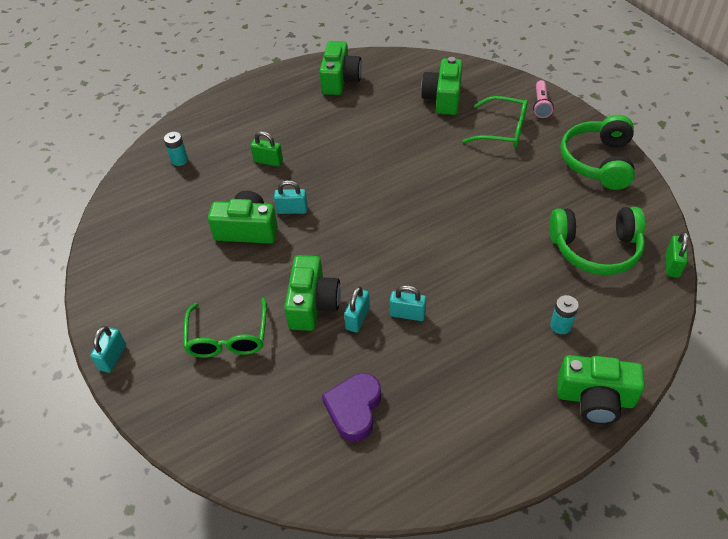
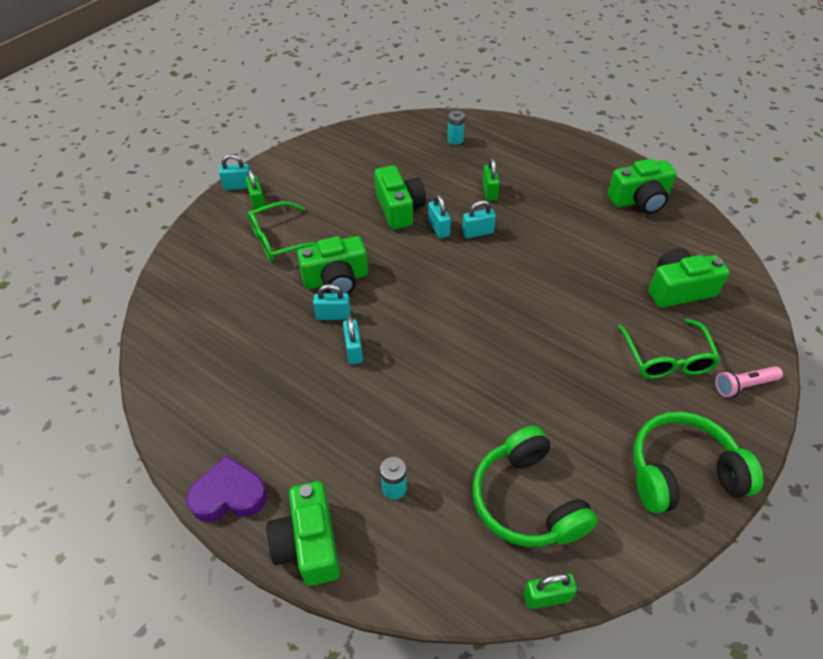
camera: 65 degrees right, 0 degrees up
purple heart [322,373,381,442] -> purple heart moved to [186,455,267,522]
none -> green padlock [245,169,266,210]
none -> turquoise padlock [462,200,496,238]

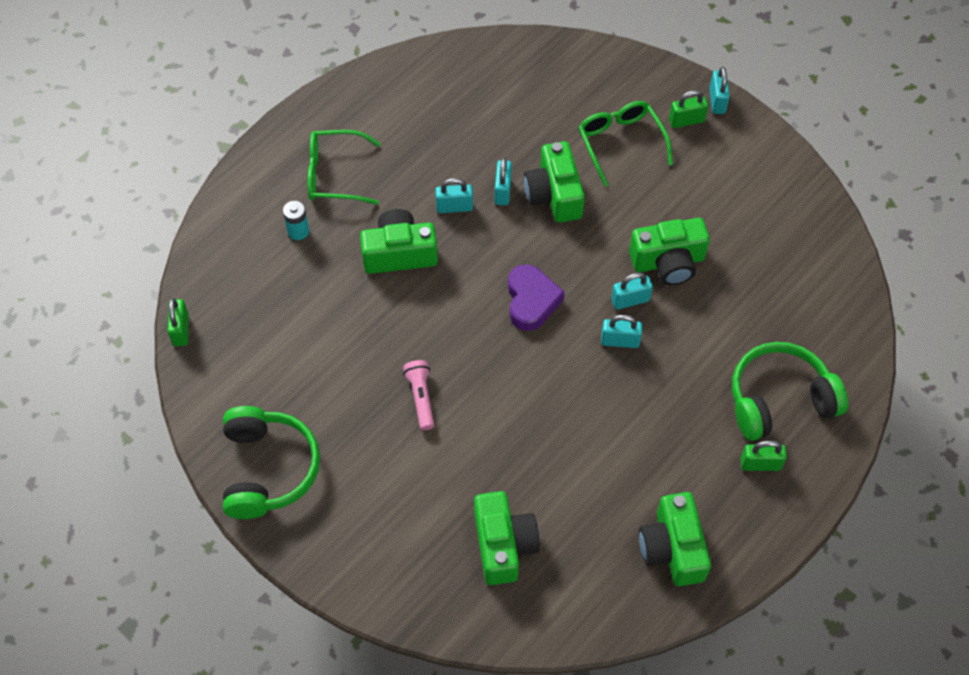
camera: 95 degrees right, 10 degrees up
purple heart [186,455,267,522] -> purple heart moved to [508,264,565,331]
green camera [266,481,340,586] -> green camera moved to [360,209,438,274]
turquoise battery [447,111,465,145] -> none
turquoise padlock [462,200,496,238] -> turquoise padlock turned 75 degrees counterclockwise [601,315,642,348]
green headphones [472,426,598,547] -> green headphones moved to [732,342,848,441]
green padlock [482,158,500,201] -> green padlock moved to [740,440,787,471]
green glasses [618,319,721,379] -> green glasses moved to [308,130,381,205]
pink flashlight [715,366,783,397] -> pink flashlight moved to [403,360,434,430]

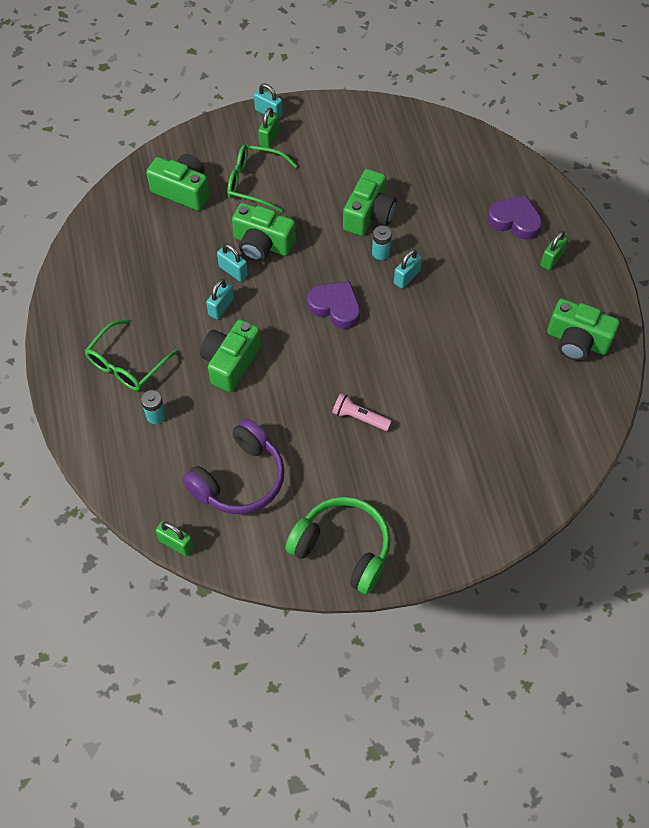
camera: 55 degrees left, 0 degrees up
green camera [474,491,540,585] -> green camera moved to [146,154,210,210]
turquoise padlock [611,272,653,310] -> turquoise battery [372,226,392,260]
green headphones [732,342,848,441] -> purple heart [487,195,542,240]
none -> purple headphones [182,419,285,514]

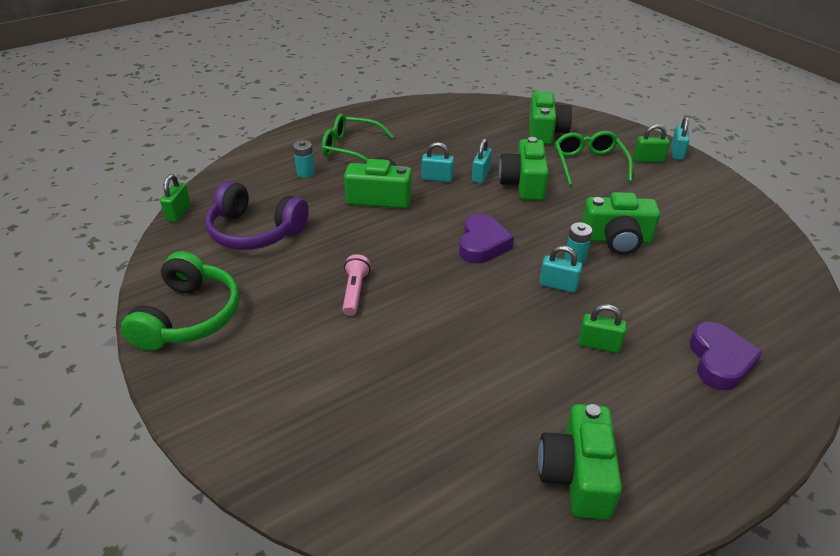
camera: 70 degrees right, 20 degrees down
green padlock [541,230,569,270] -> green padlock moved to [578,304,627,353]

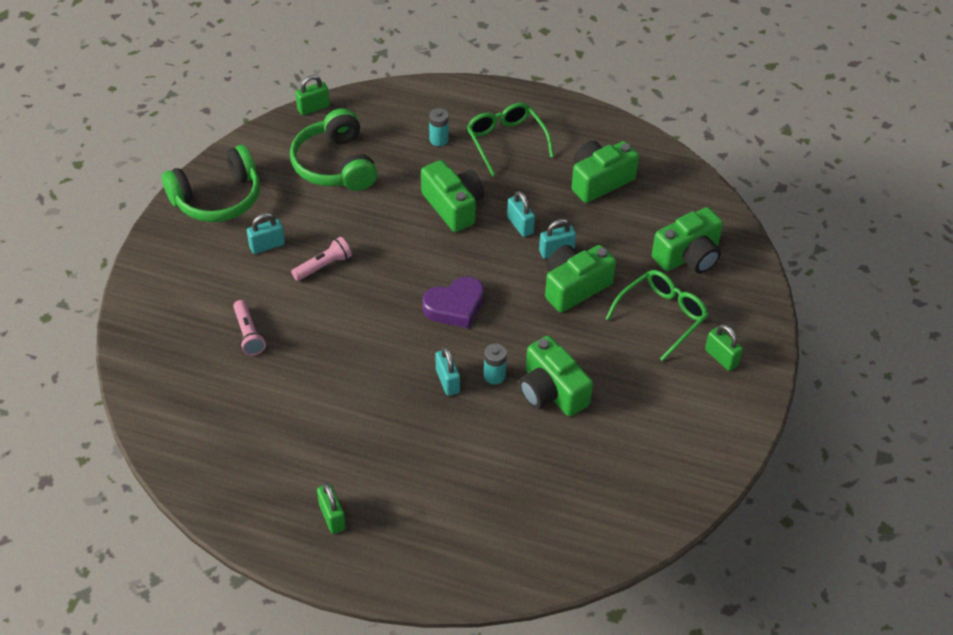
camera: 50 degrees right, 10 degrees up
purple headphones [205,181,309,250] -> green headphones [290,108,377,191]
green camera [538,404,622,520] -> green camera moved to [572,141,639,203]
green padlock [578,304,627,353] -> green padlock moved to [317,483,346,534]
turquoise padlock [671,117,689,160] -> turquoise padlock moved to [247,213,285,254]
purple heart [690,322,763,390] -> none
none -> pink flashlight [233,300,266,356]

